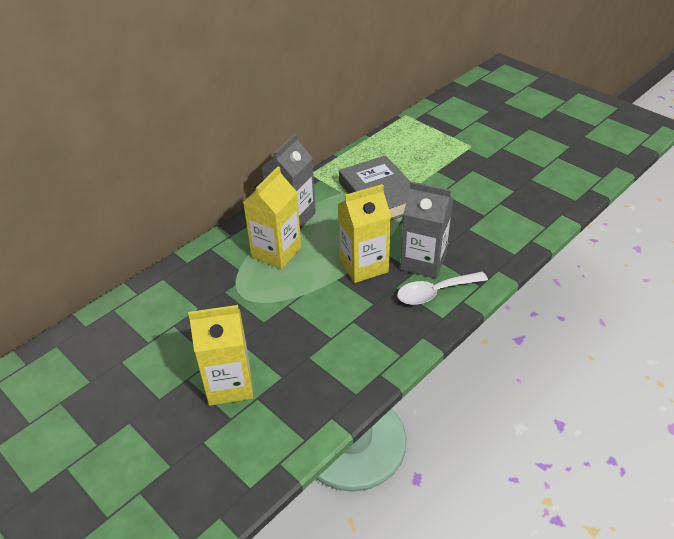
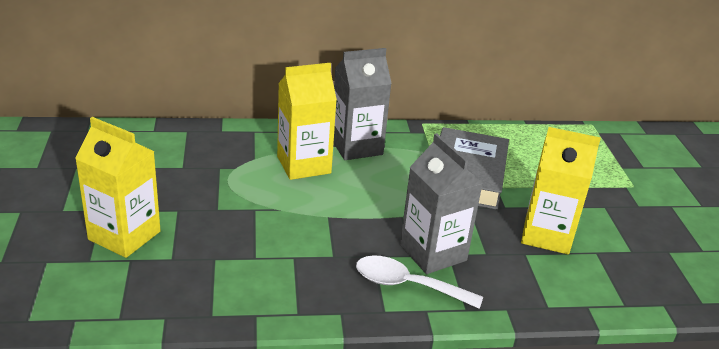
camera: 35 degrees right, 10 degrees down
yellow carton [338,184,391,283] -> yellow carton moved to [521,127,601,254]

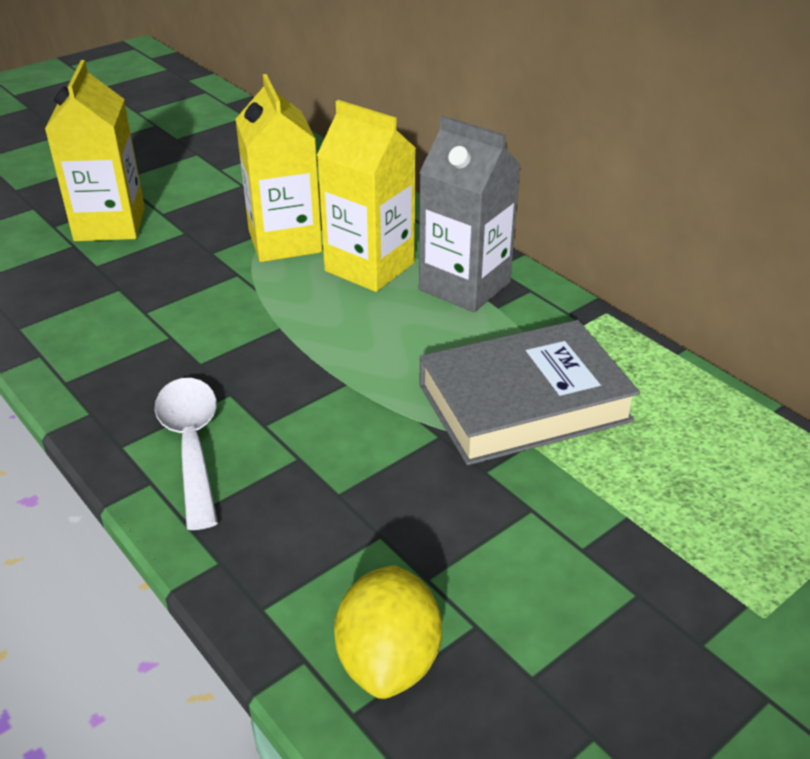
camera: 60 degrees right, 5 degrees up
grey carton [400,133,483,274] -> none
yellow carton [521,127,601,254] -> yellow carton moved to [235,74,322,262]
none -> yellow lemon [334,565,442,699]

